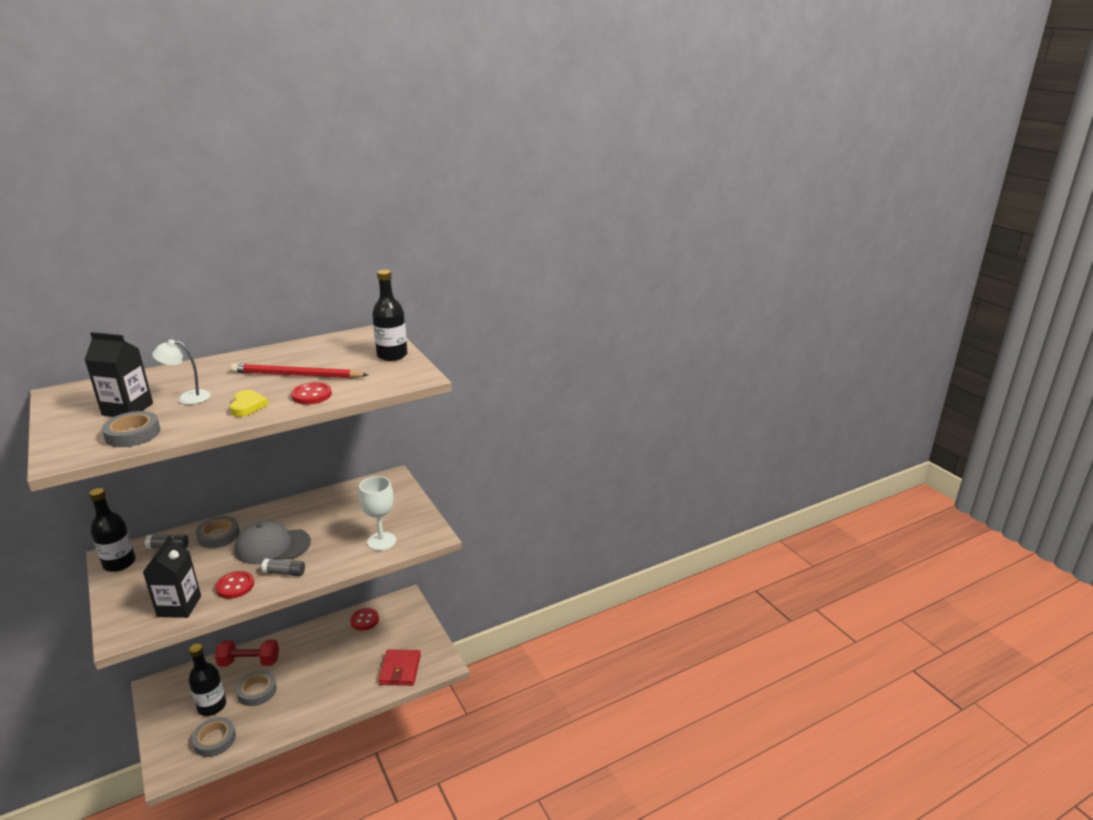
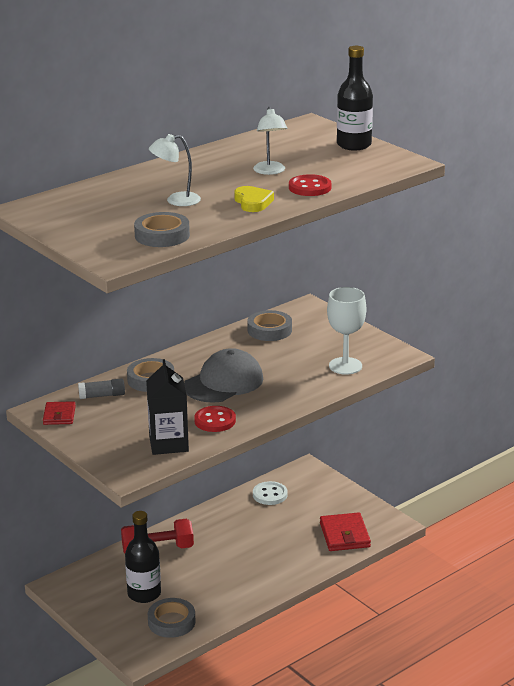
camera: 10 degrees left, 0 degrees up
black carton [84,332,153,417] -> none
black bottle [89,488,136,572] -> red wallet [43,401,76,425]
red pencil [231,363,368,379] -> white lamp [253,107,287,175]
grey cap [235,520,311,564] -> grey cap turned 150 degrees clockwise [184,348,263,403]
grey tape [236,670,277,706] -> grey tape moved to [247,310,292,341]
grey glue stick [261,559,305,576] -> none
red button [350,608,379,631] -> white button [253,481,287,505]

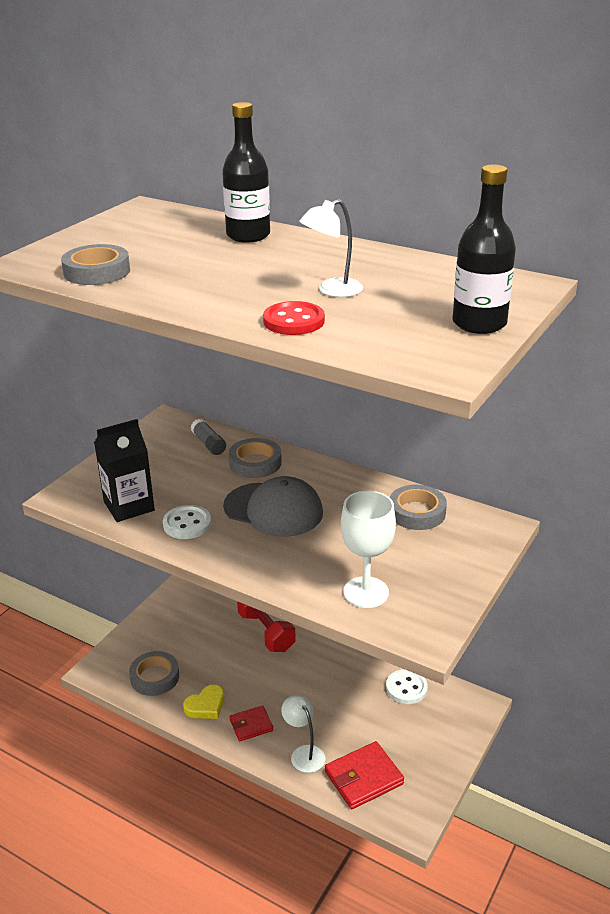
camera: 70 degrees right, 5 degrees up
red wallet [43,401,76,425] -> red wallet moved to [229,705,273,742]
black bottle [125,511,161,603] -> black bottle moved to [222,102,270,242]
white lamp [149,134,201,206] -> white lamp moved to [281,695,325,773]
red button [194,406,236,432] -> white button [163,505,211,539]
yellow heart [234,186,274,212] -> yellow heart moved to [183,685,224,719]

